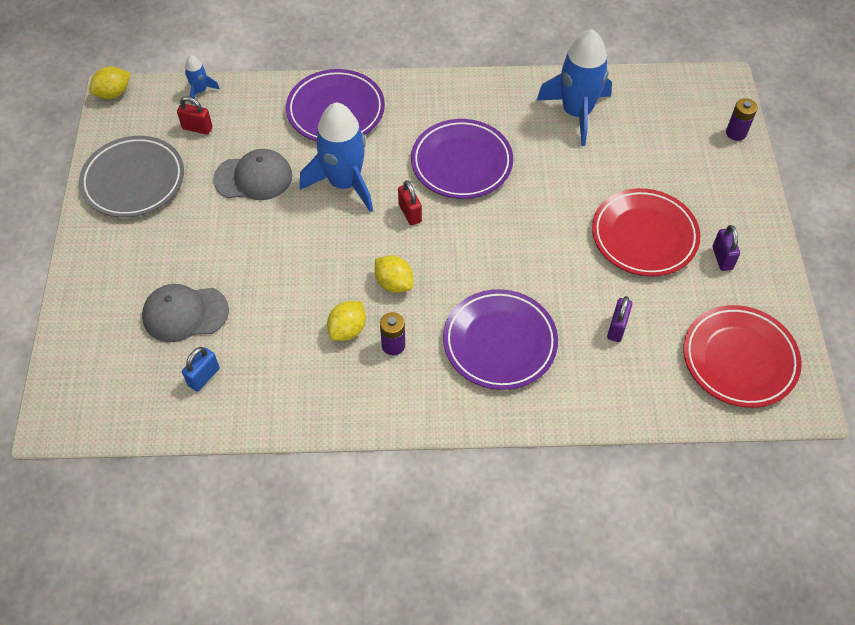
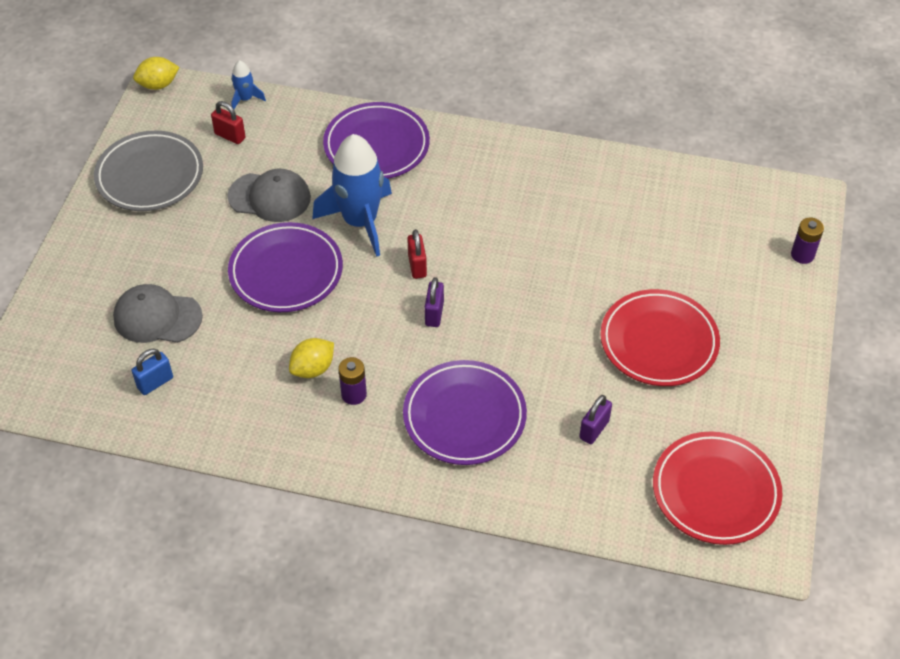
camera: 15 degrees right, 5 degrees down
yellow lemon [375,255,413,293] -> none
purple plate [411,119,513,199] -> purple plate moved to [228,222,343,312]
blue rocket [536,29,612,146] -> none
purple padlock [713,225,740,271] -> purple padlock moved to [425,277,444,327]

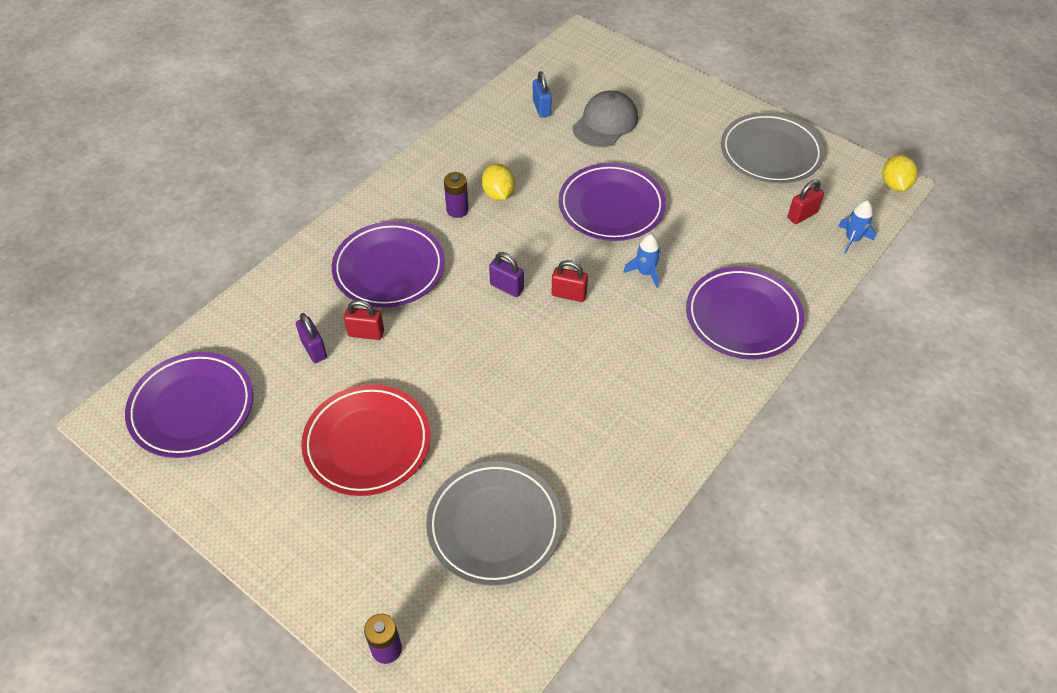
camera: 115 degrees right, 0 degrees up
grey cap [227,169,311,222] -> none
blue rocket [312,134,392,257] -> blue rocket [623,234,661,288], size x0.45
red plate [653,431,783,545] -> purple plate [125,352,253,458]
none -> red padlock [344,300,384,340]
none -> grey plate [426,461,562,586]

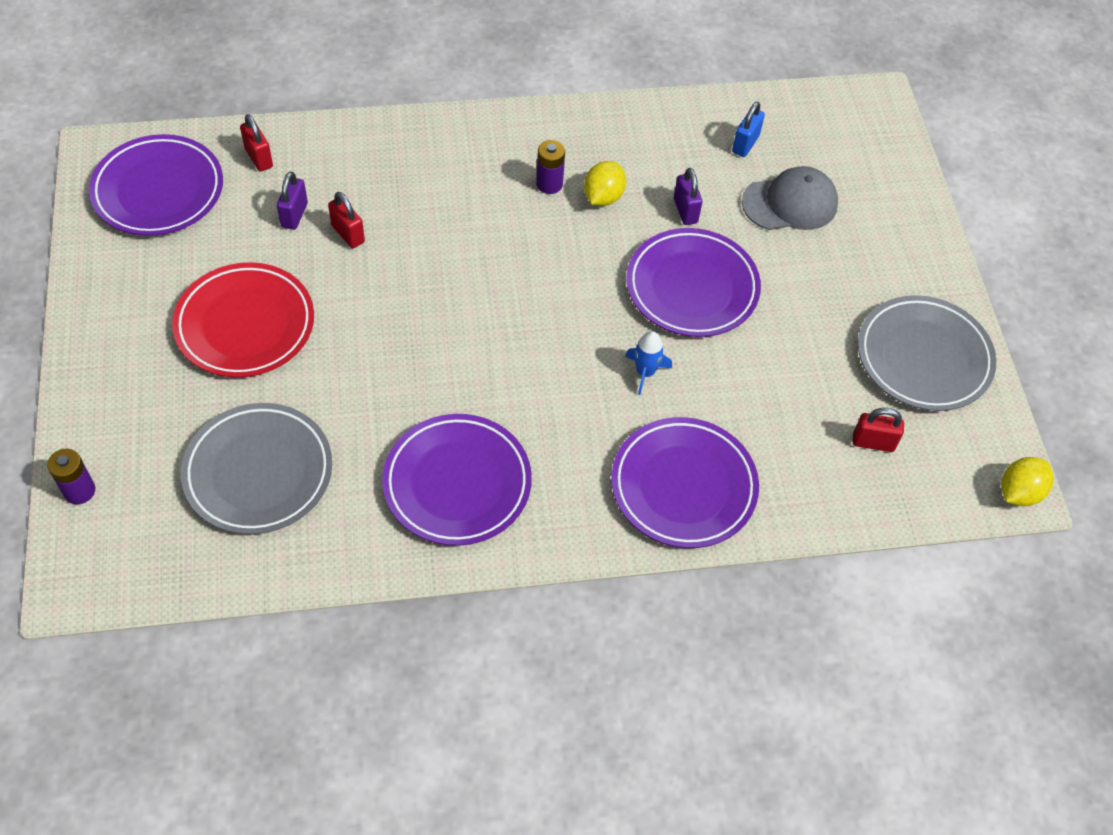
camera: 40 degrees right, 5 degrees up
purple plate [332,222,445,308] -> purple plate moved to [382,414,532,546]
purple padlock [489,252,524,297] -> purple padlock moved to [674,168,702,225]
red padlock [552,260,588,302] -> red padlock moved to [240,114,273,172]
blue rocket [838,200,876,254] -> none

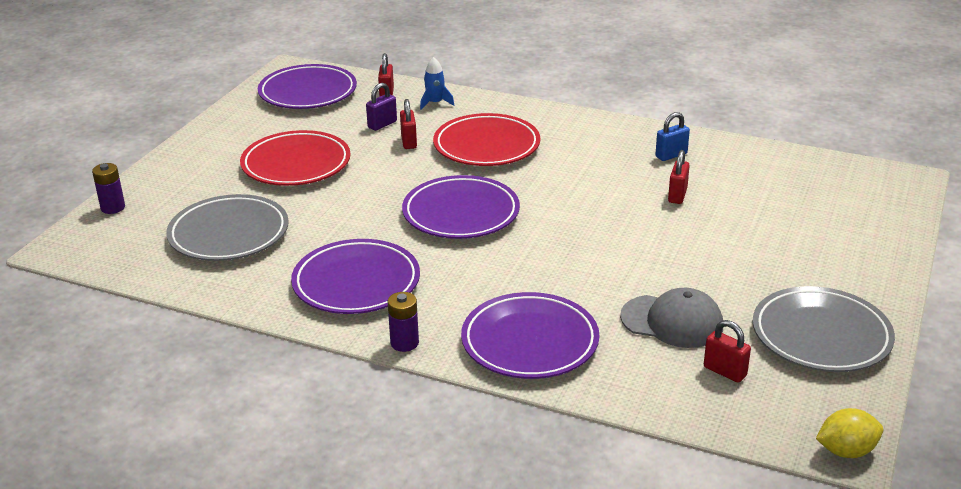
camera: 35 degrees right, 25 degrees down
purple battery [536,140,565,194] -> purple battery moved to [388,292,419,352]
yellow lemon [584,161,626,206] -> none
blue rocket [625,331,672,395] -> blue rocket moved to [420,57,454,110]
purple plate [626,228,761,337] -> purple plate moved to [402,175,520,239]
purple padlock [674,168,702,225] -> red padlock [668,150,690,204]
blue padlock [732,101,765,157] -> blue padlock moved to [655,112,690,161]
grey cap [742,166,838,230] -> grey cap moved to [620,288,723,348]
none -> red plate [433,113,540,166]

